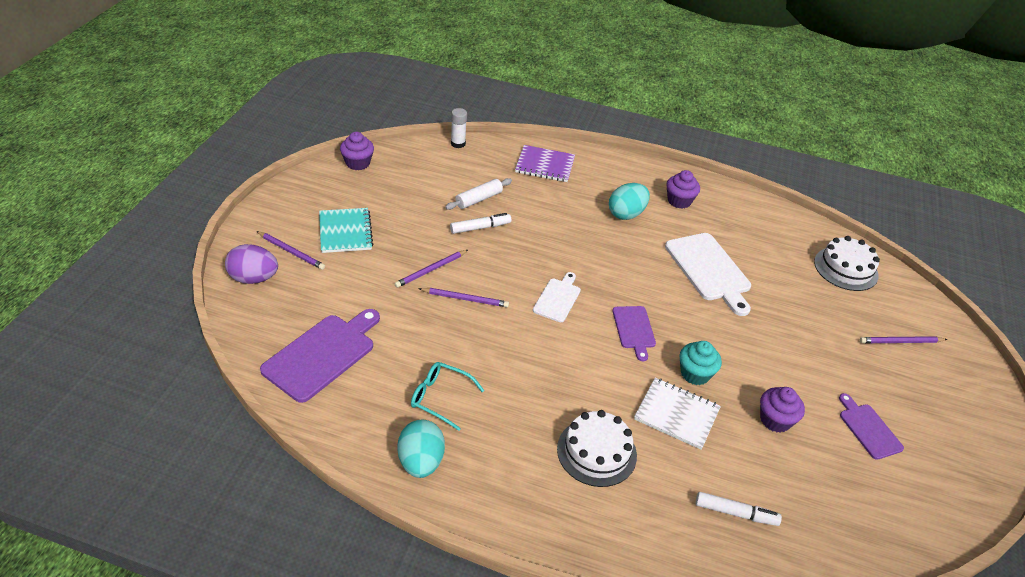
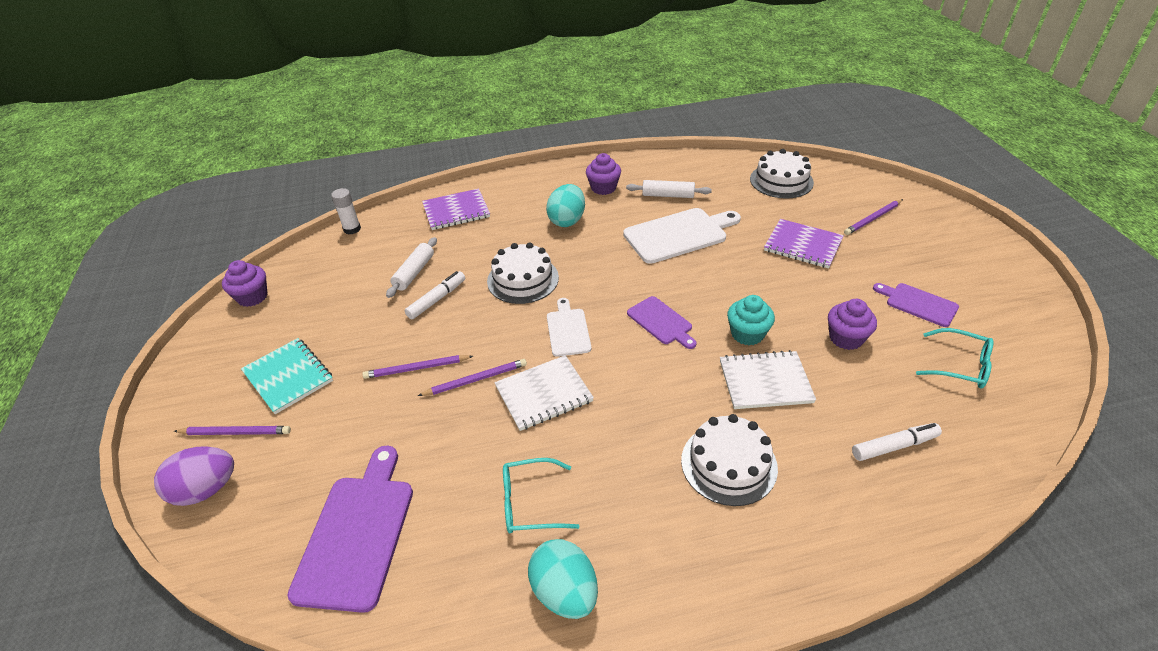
camera: 25 degrees left, 0 degrees up
purple pencil [394,250,468,288] -> purple pencil turned 60 degrees clockwise [363,355,473,379]
white cutting board [665,233,751,316] -> white cutting board turned 60 degrees counterclockwise [623,208,741,264]
none -> white cake [487,242,559,304]
none -> white notebook [495,355,594,431]
none -> white rolling pin [626,180,712,198]
none -> purple notebook [764,219,844,269]
none -> turquoise glasses [916,328,994,389]

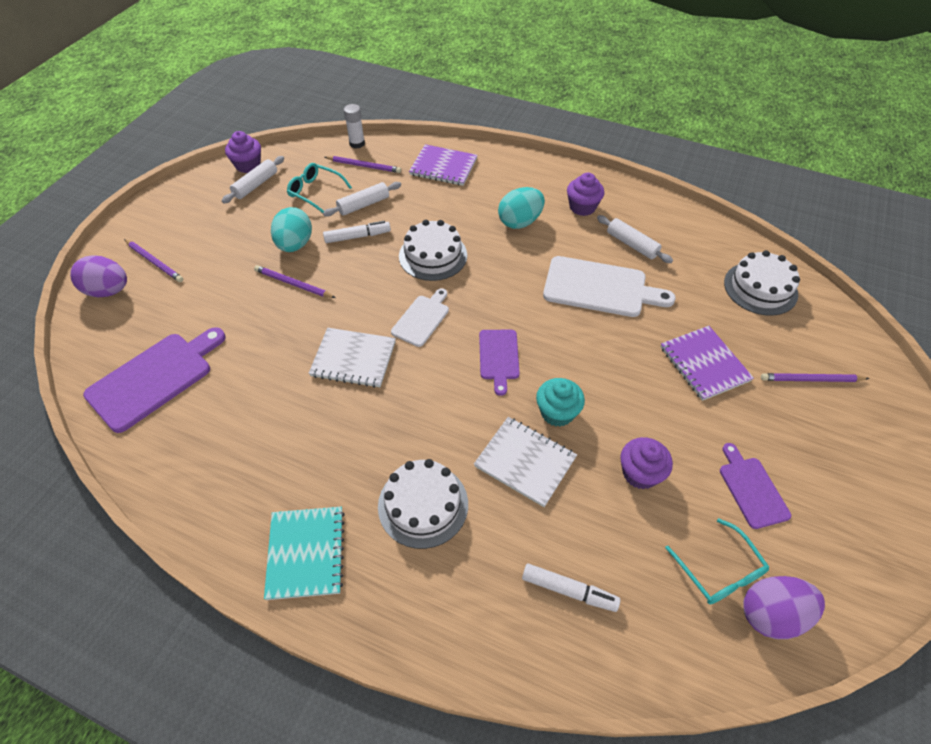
camera: 35 degrees right, 10 degrees up
turquoise notebook [241,338,333,414] -> turquoise notebook moved to [264,506,345,600]
purple pencil [418,359,527,396] -> purple pencil moved to [325,156,401,173]
turquoise glasses [503,458,580,534] -> turquoise glasses moved to [287,163,352,213]
turquoise egg [528,539,598,619] -> turquoise egg moved to [271,207,312,252]
none -> white rolling pin [222,156,284,203]
none -> purple egg [743,576,825,639]

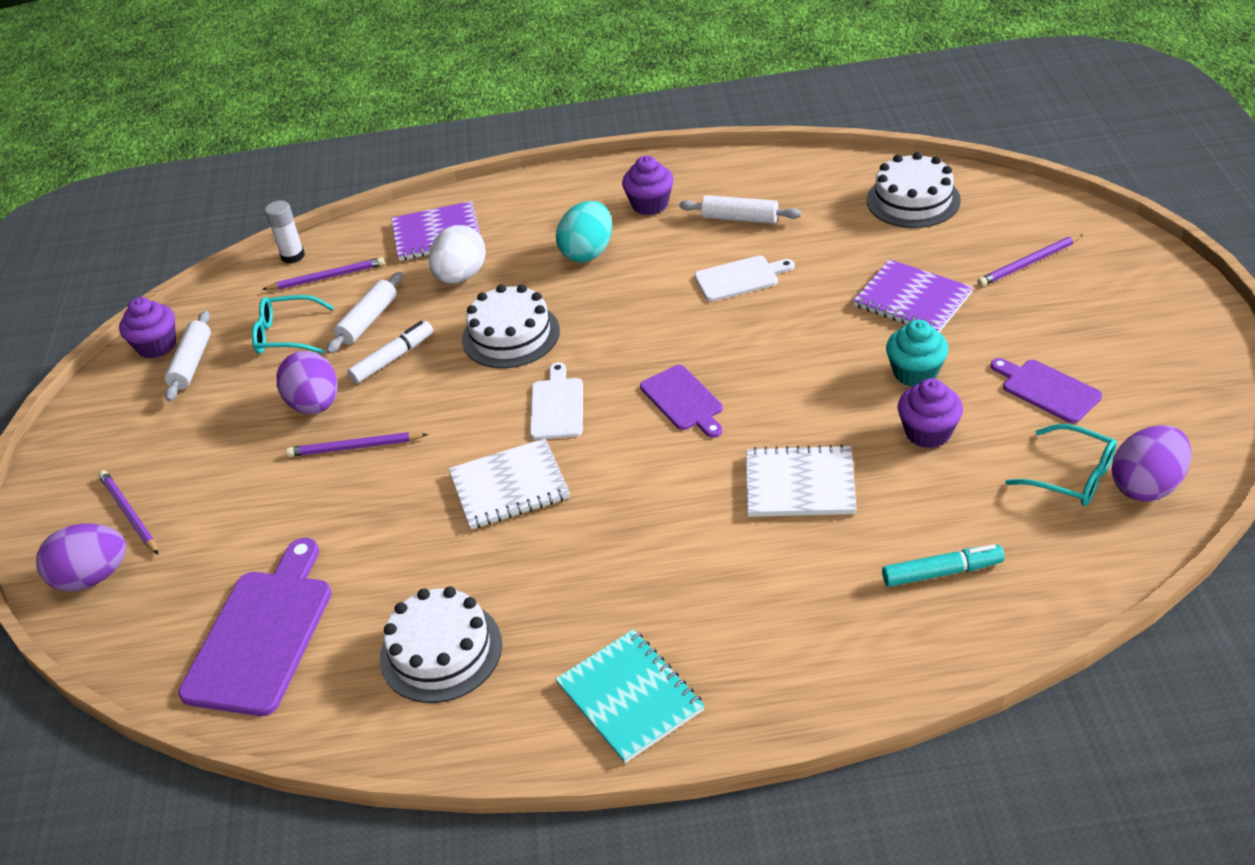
camera: 25 degrees left, 10 degrees down
purple pencil [124,239,183,282] -> purple pencil turned 135 degrees counterclockwise [98,470,158,554]
turquoise egg [271,207,312,252] -> purple egg [277,351,337,414]
white cake [378,459,468,549] -> white cake moved to [380,586,502,703]
white marker [522,563,620,612] -> turquoise marker [882,544,1004,587]
turquoise cupcake [536,378,585,427] -> turquoise cupcake moved to [886,320,949,387]
white cutting board [543,256,676,317] -> white cutting board [694,256,795,302], size x0.58
none -> white egg [428,225,486,284]

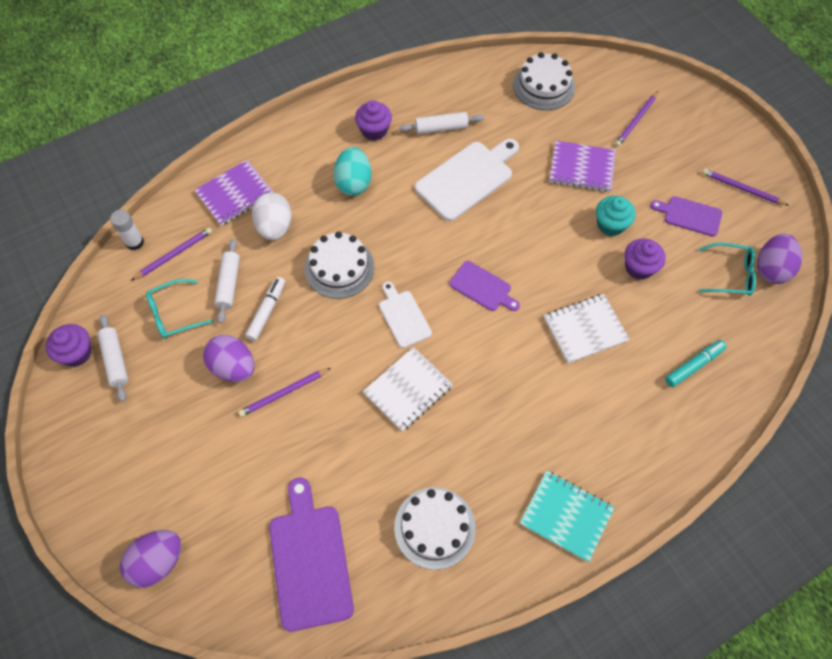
camera: 30 degrees left, 20 degrees up
purple pencil [98,470,158,554] -> purple pencil moved to [702,169,789,206]
white cutting board [694,256,795,302] -> white cutting board [415,139,519,221], size x1.73

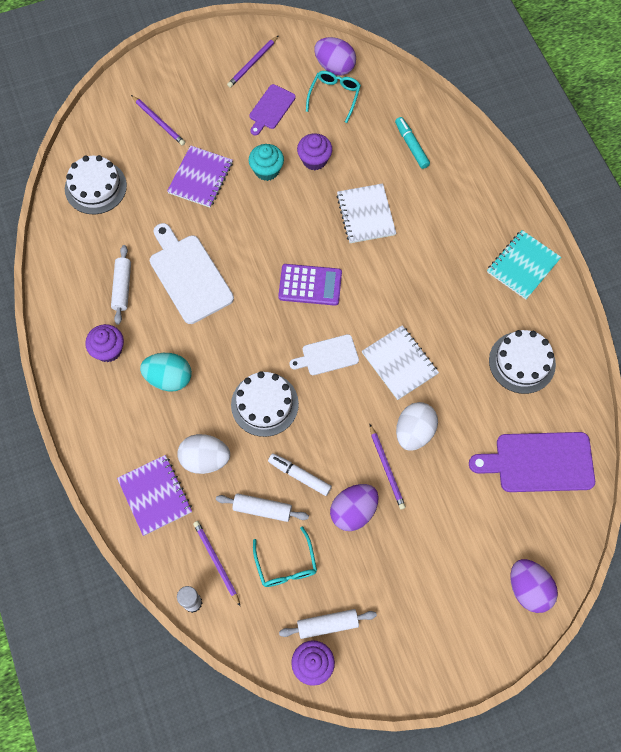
camera: 80 degrees left, 5 degrees up
purple cutting board [449,261,520,311] -> purple calculator [278,264,342,306]
none -> white egg [396,402,438,451]

